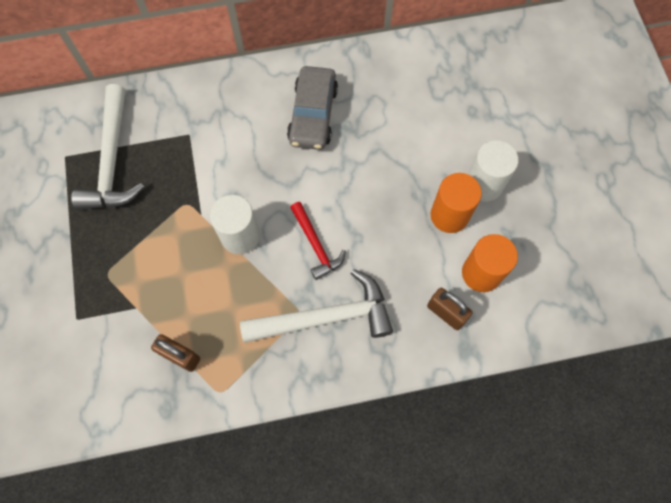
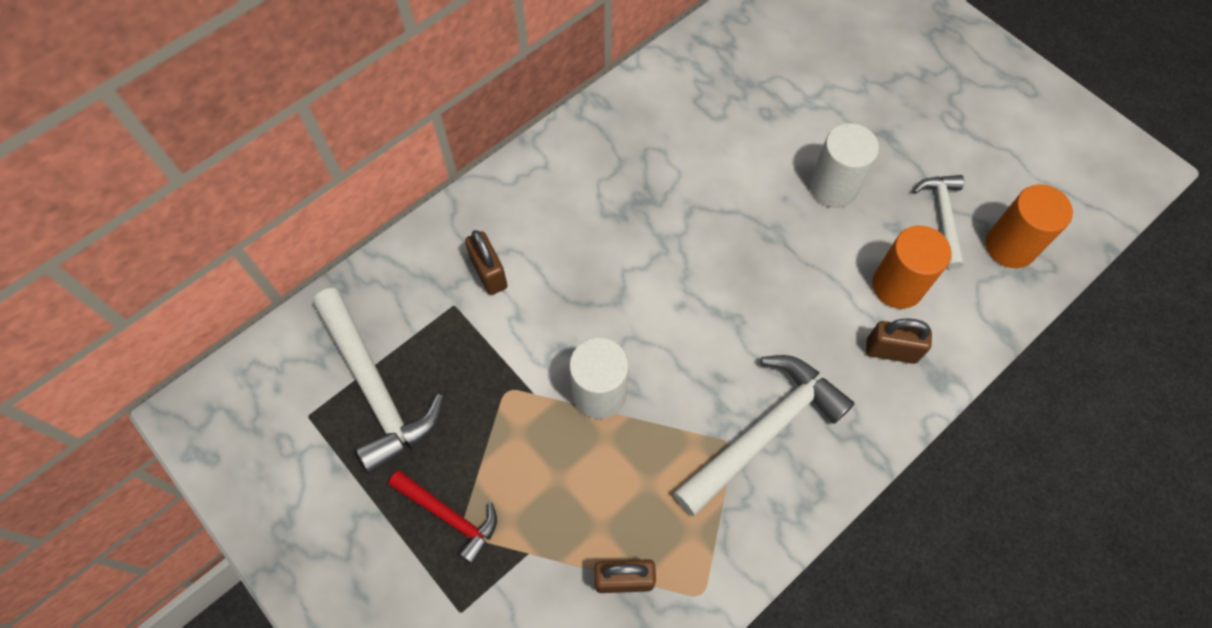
camera: 30 degrees left, 5 degrees down
grey car [287,66,338,150] -> none
red hammer [290,202,346,280] -> red hammer moved to [389,470,497,564]
orange cylinder [430,173,482,233] -> orange cylinder moved to [986,185,1073,268]
none -> brown padlock [465,230,507,295]
none -> white hammer [913,175,964,269]

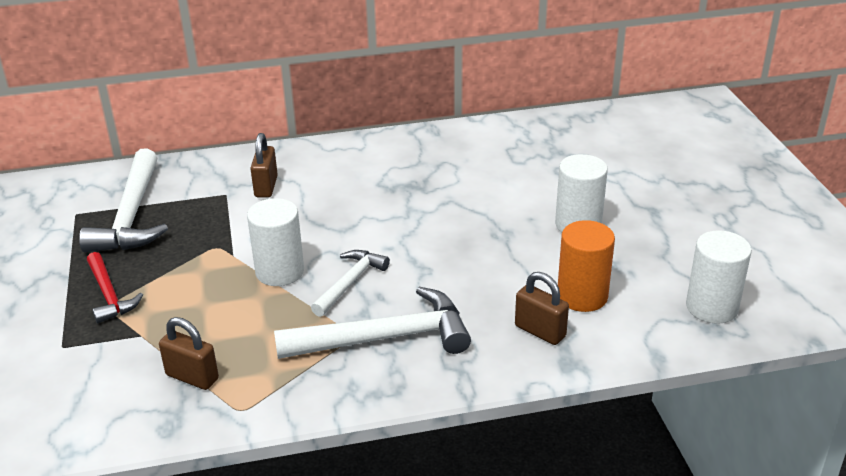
camera: 30 degrees right, 30 degrees down
white hammer [913,175,964,269] -> white hammer moved to [311,250,390,317]
orange cylinder [986,185,1073,268] -> white cylinder [686,230,752,324]

